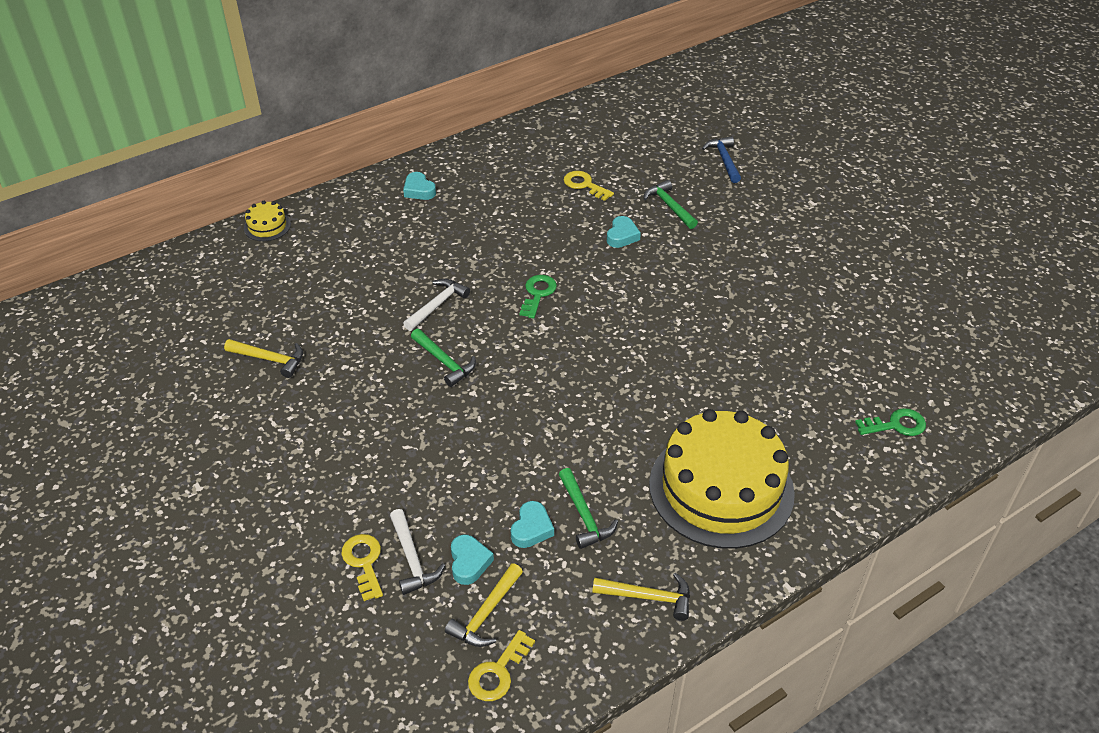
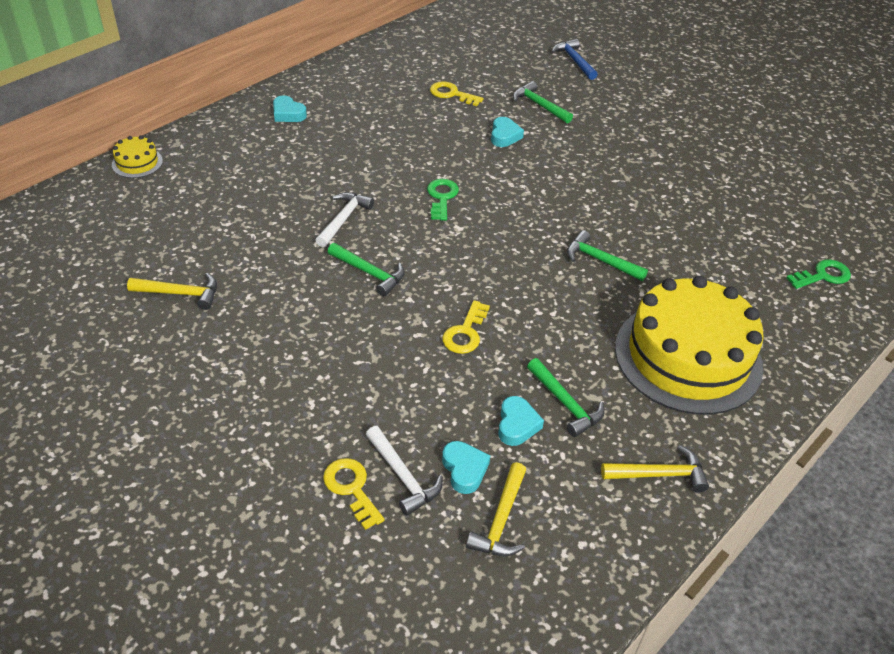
camera: 15 degrees left, 0 degrees up
yellow key [468,630,535,701] -> yellow key moved to [442,300,490,354]
none -> green hammer [567,230,648,281]

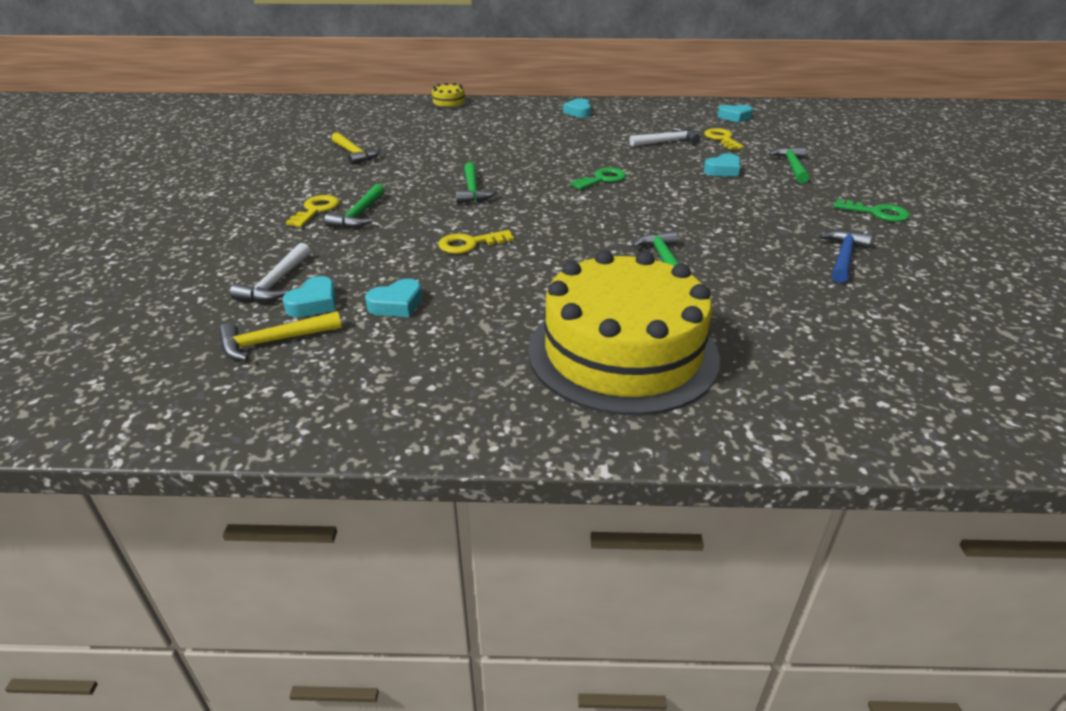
camera: 50 degrees right, 10 degrees down
white hammer [316,192,374,247] -> white hammer moved to [629,128,701,147]
yellow key [323,458,384,530] -> yellow key moved to [286,195,339,227]
green hammer [527,358,605,437] -> green hammer moved to [325,184,385,228]
blue hammer [552,39,598,80] -> blue hammer moved to [820,230,873,283]
yellow hammer [601,445,709,492] -> none
green key [786,259,851,289] -> green key moved to [834,199,910,222]
none -> turquoise heart [717,105,753,123]

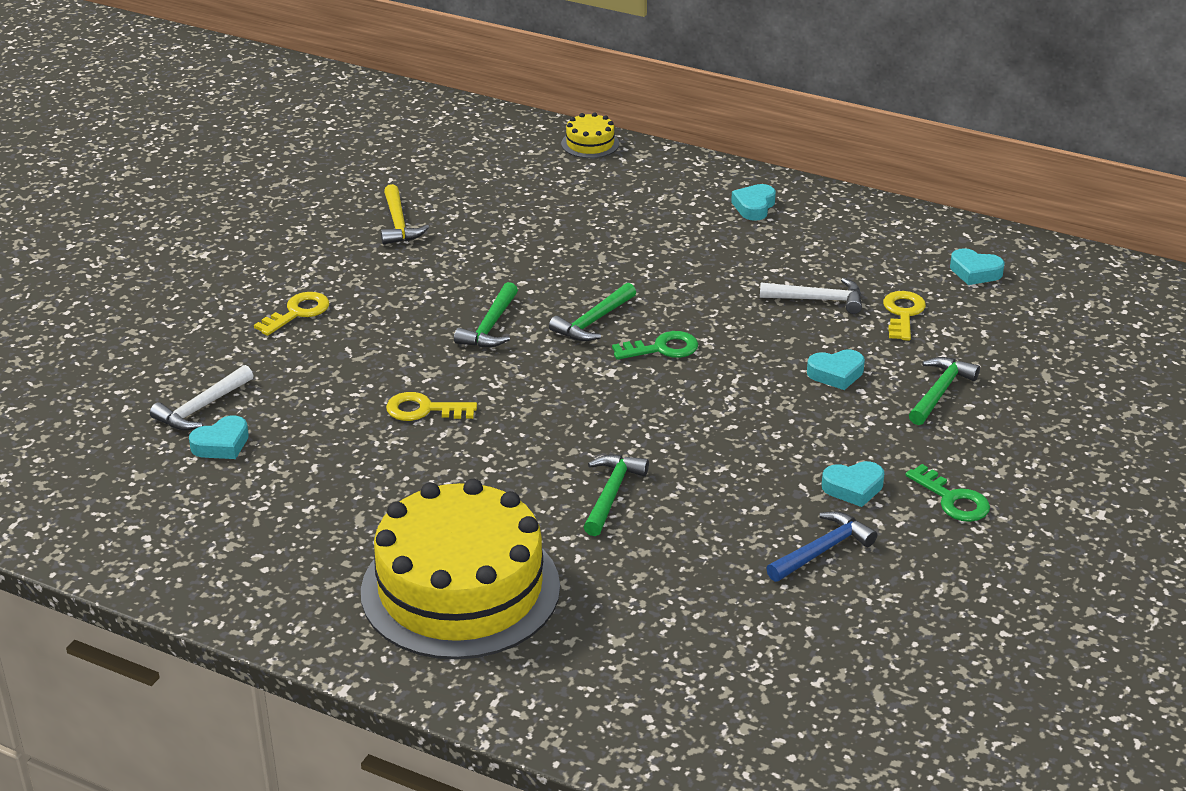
camera: 25 degrees right, 0 degrees up
yellow hammer [219,311,342,361] -> none
green hammer [325,184,385,228] -> green hammer moved to [549,283,636,341]
turquoise heart [365,279,422,317] -> turquoise heart moved to [822,461,884,507]

